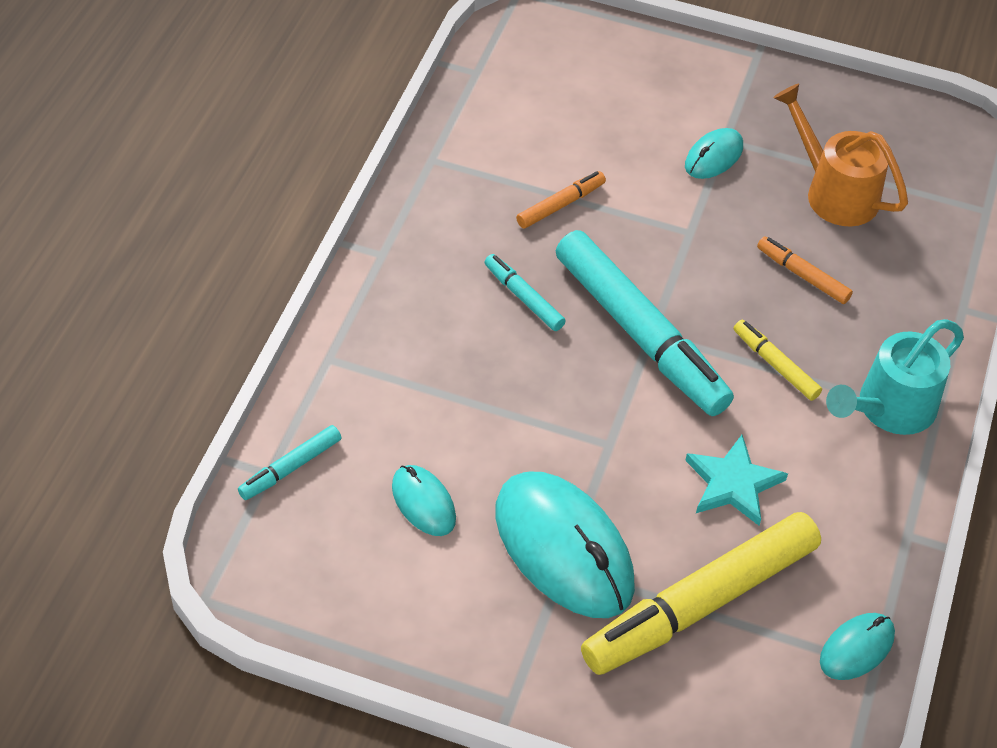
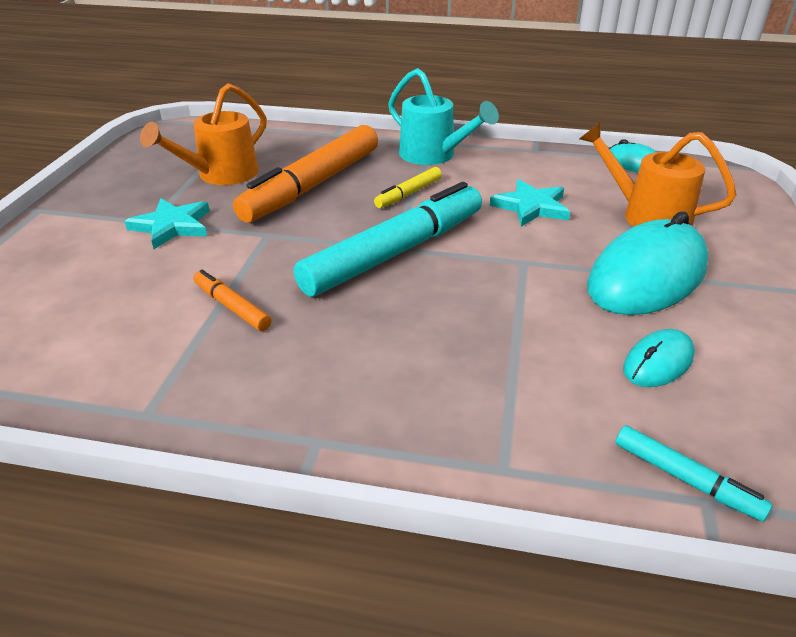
camera: 95 degrees left, 15 degrees down
turquoise marker [485,254,566,331] -> none
yellow marker [581,512,821,675] -> orange watering can [579,122,736,226]
turquoise mouse [685,128,743,179] -> turquoise star [124,198,210,249]
orange marker [757,236,853,304] -> orange marker [233,125,378,223], size x2.24

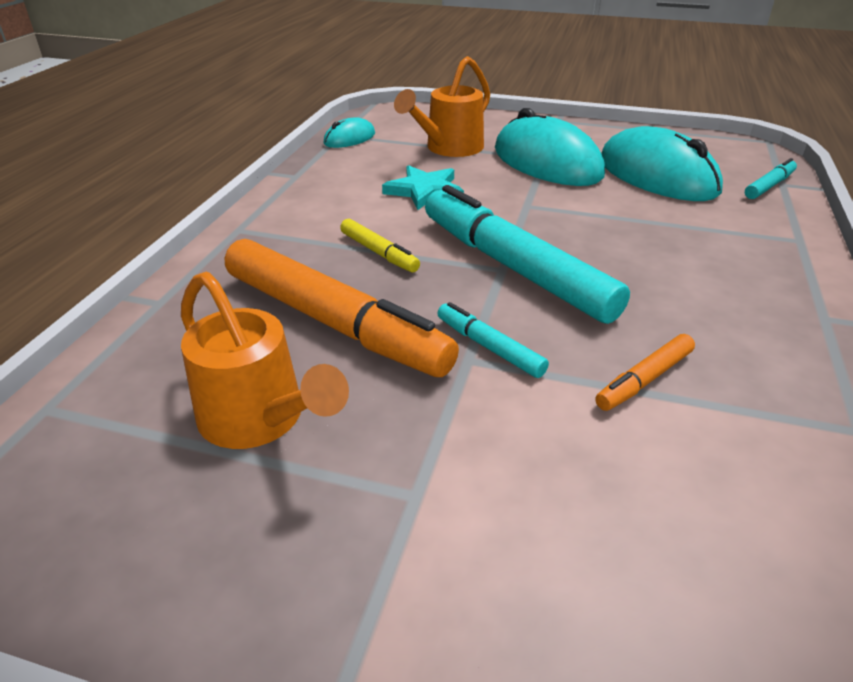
camera: 85 degrees left, 0 degrees up
turquoise star [124,198,210,249] -> none
turquoise watering can [388,68,499,165] -> none
turquoise mouse [623,329,695,387] -> turquoise mouse [601,126,723,201], size x2.03
none -> turquoise marker [437,302,549,378]

